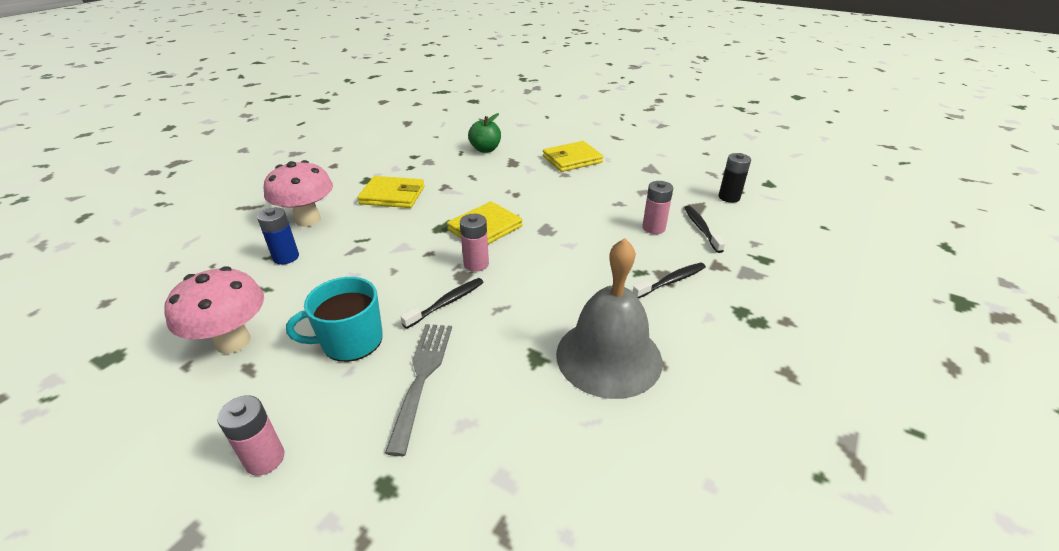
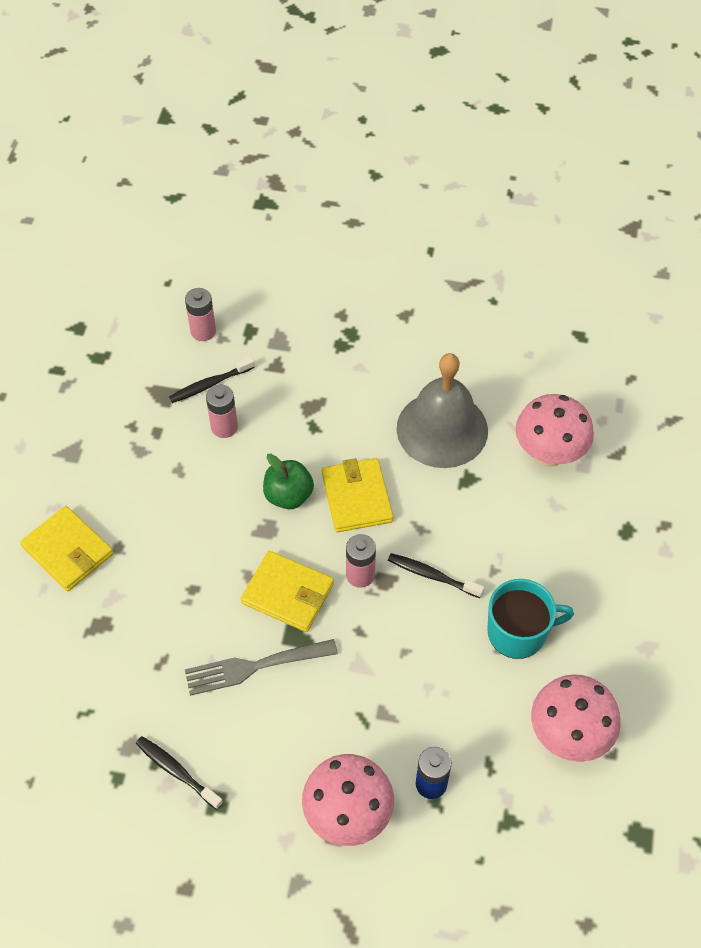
camera: 110 degrees left, 20 degrees up
pink battery [217,395,284,476] -> pink battery moved to [185,288,216,341]
turquoise mug [286,277,383,362] -> turquoise mug turned 60 degrees counterclockwise [487,579,574,659]
yellow wallet [357,176,424,208] -> yellow wallet moved to [322,458,393,532]
grey fork [385,324,452,456] -> grey fork moved to [185,639,338,696]
green apple [468,113,501,153] -> green apple moved to [263,454,314,509]
black toothbrush [633,263,706,298] -> black toothbrush moved to [136,736,223,810]
black battery [719,153,751,203] -> none
none -> pink mushroom [515,394,594,467]

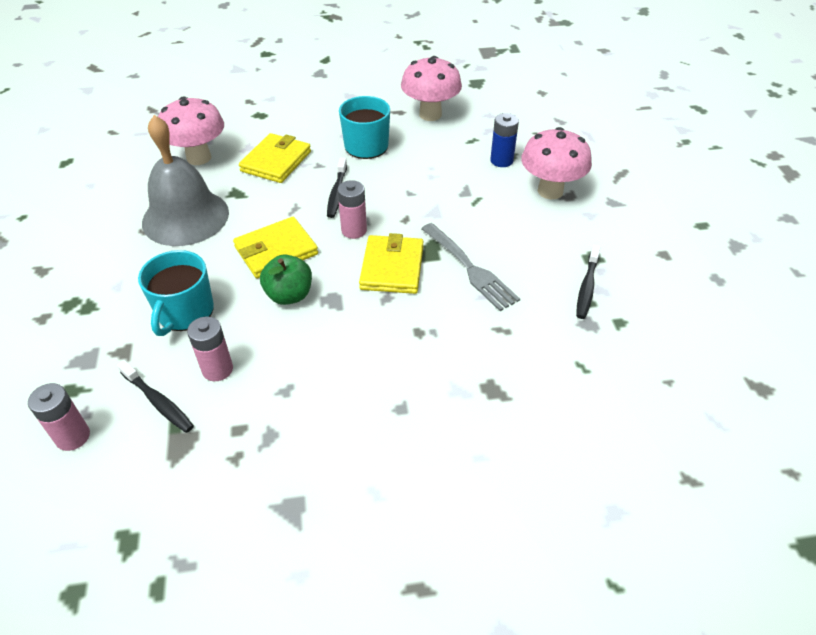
camera: 110 degrees left, 10 degrees down
yellow wallet [20,506,113,591] -> yellow wallet moved to [239,133,311,183]
none -> turquoise mug [138,250,214,336]

